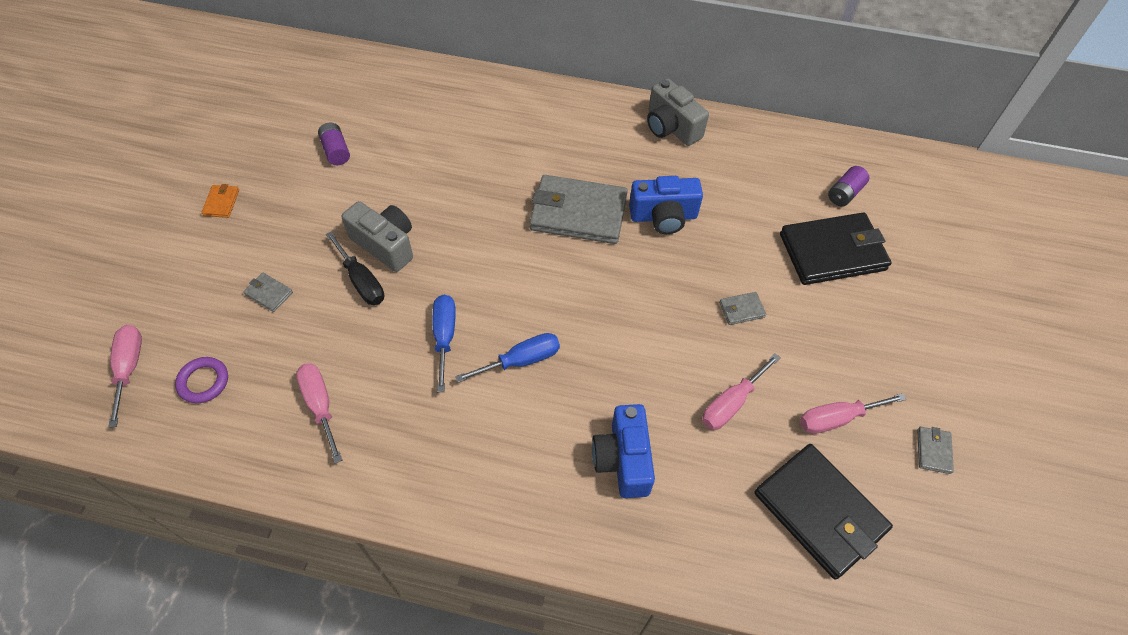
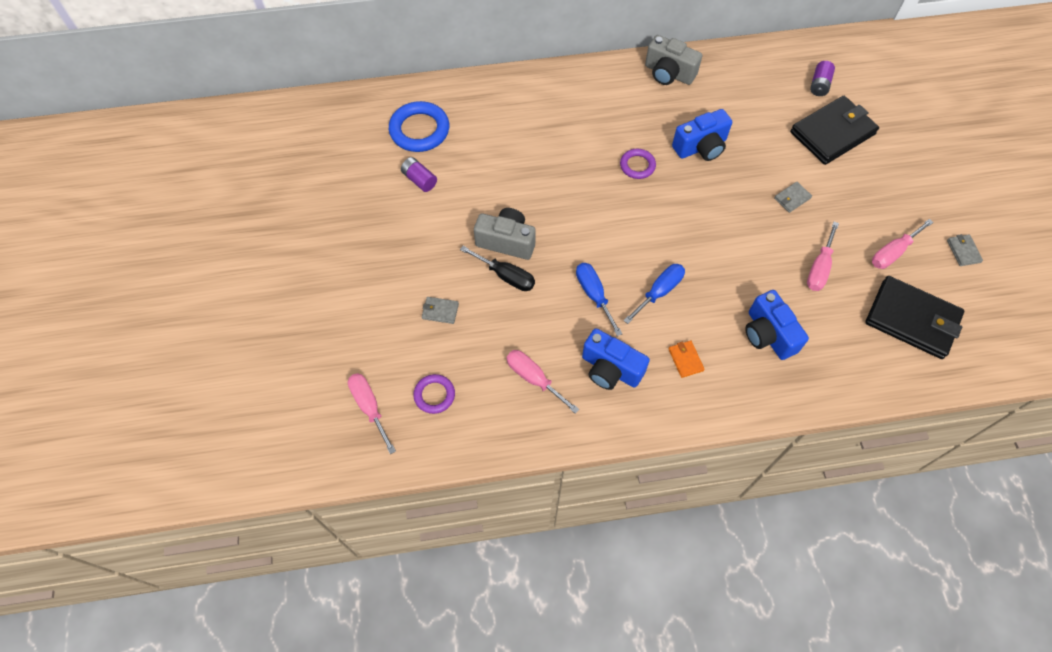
camera: 20 degrees left, 5 degrees up
orange wallet [201,184,239,218] -> orange wallet moved to [669,340,705,378]
grey wallet [530,175,628,244] -> purple ring [620,149,656,179]
none -> blue ring [389,101,449,152]
none -> blue camera [582,328,650,390]

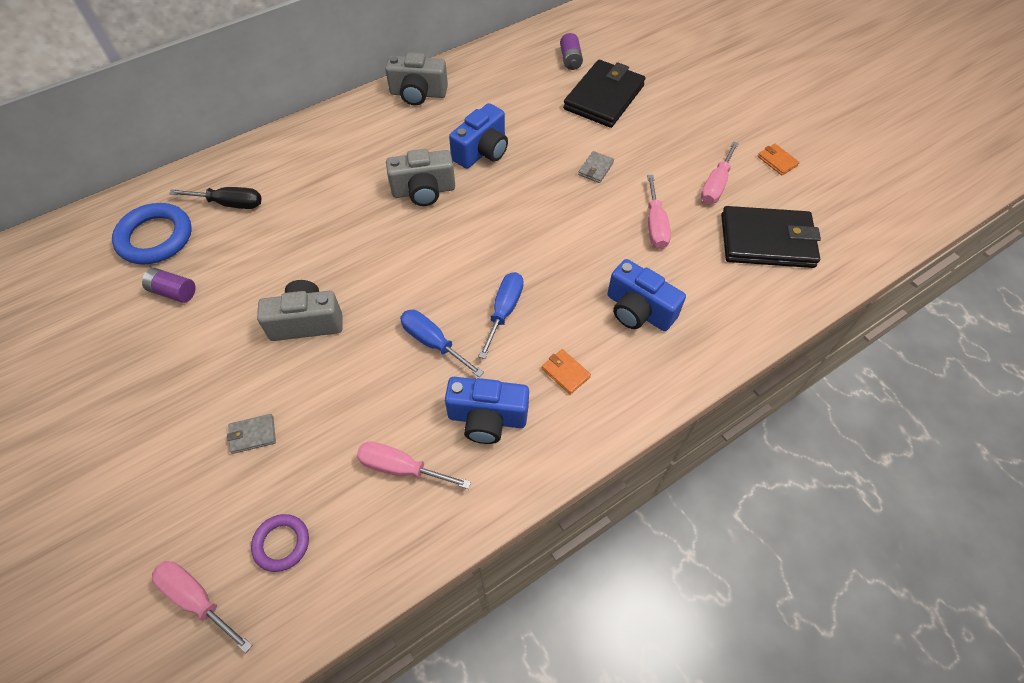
camera: 25 degrees left, 5 degrees down
black screwdriver [460,246,535,291] -> black screwdriver moved to [169,187,261,209]
purple ring [620,149,656,179] -> grey camera [386,149,455,206]
grey wallet [947,234,983,266] -> orange wallet [758,144,800,175]

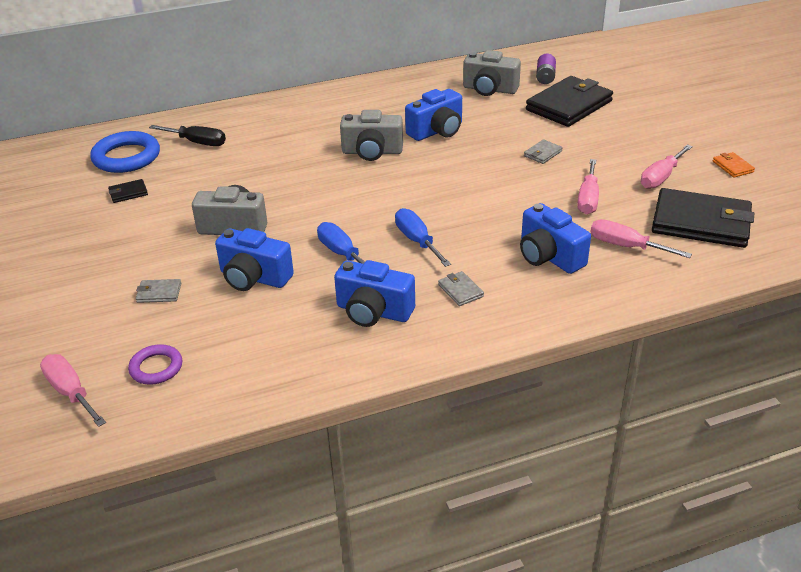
camera: 15 degrees right, 20 degrees down
purple battery [142,268,196,303] -> black wallet [108,179,148,203]
pink screwdriver [357,441,471,489] -> pink screwdriver moved to [590,219,692,258]
grey camera [385,52,448,105] -> grey camera moved to [463,50,521,96]
blue screwdriver [478,272,524,359] -> blue screwdriver turned 60 degrees counterclockwise [395,208,451,267]
orange wallet [542,349,591,395] -> grey wallet [438,271,484,306]
none -> blue camera [215,228,294,291]

